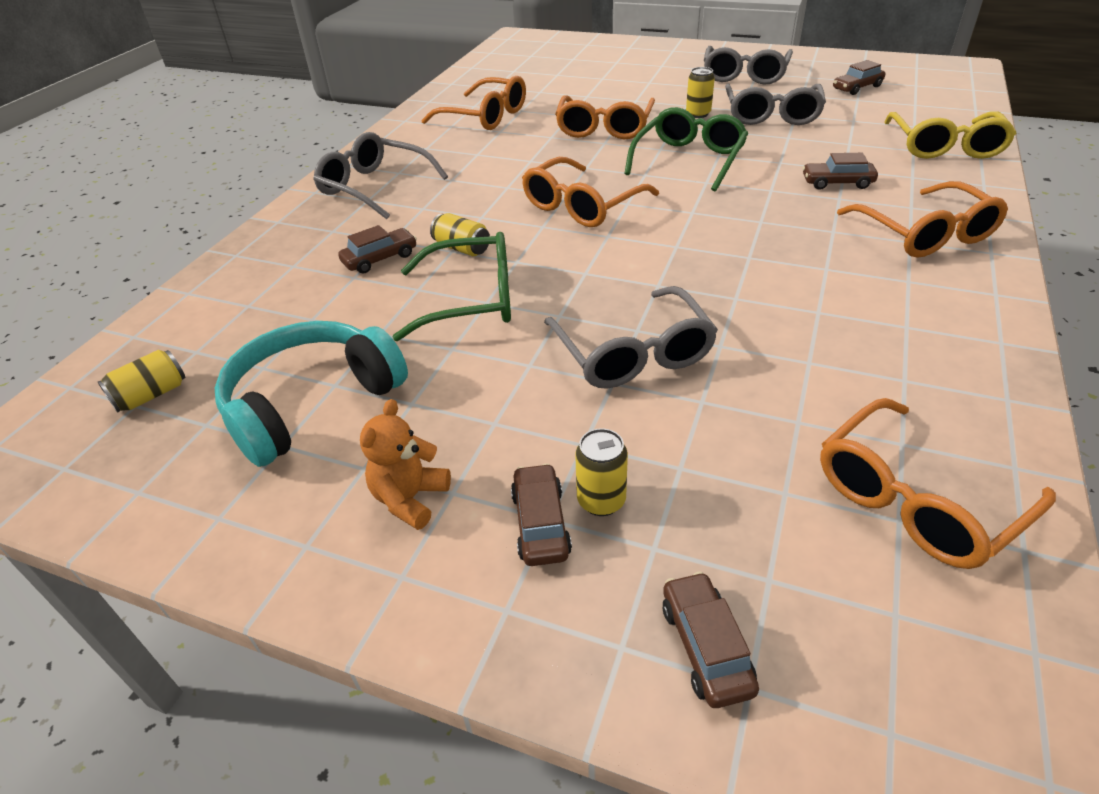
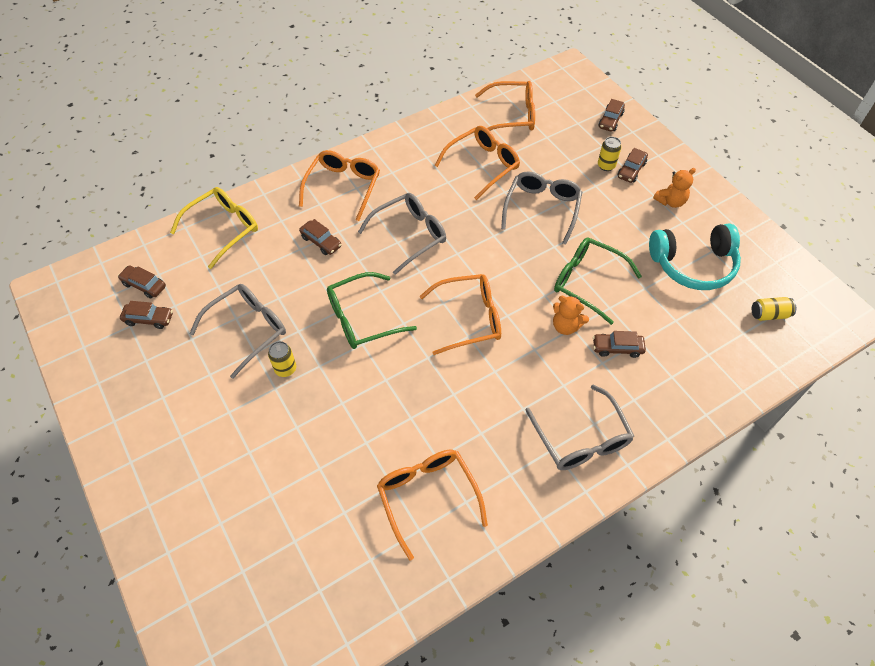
camera: 145 degrees left, 15 degrees up
yellow can [430,213,490,256] -> orange teddy bear [553,296,589,335]
orange glasses [555,95,655,139] -> orange glasses moved to [435,126,520,200]
grey glasses [704,46,793,85] -> grey glasses moved to [358,193,446,275]
none -> brown car [118,265,166,298]

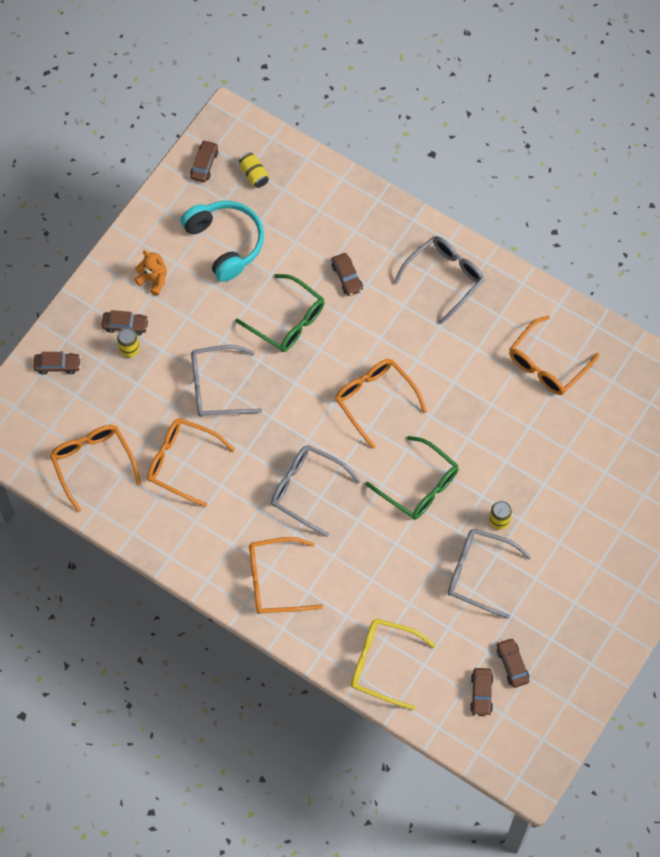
camera: 115 degrees left, 10 degrees up
brown car [299,219,342,255] -> brown car moved to [190,140,218,182]
orange teddy bear [553,296,589,335] -> none
green glasses [554,237,642,325] -> green glasses turned 60 degrees counterclockwise [235,274,325,352]

